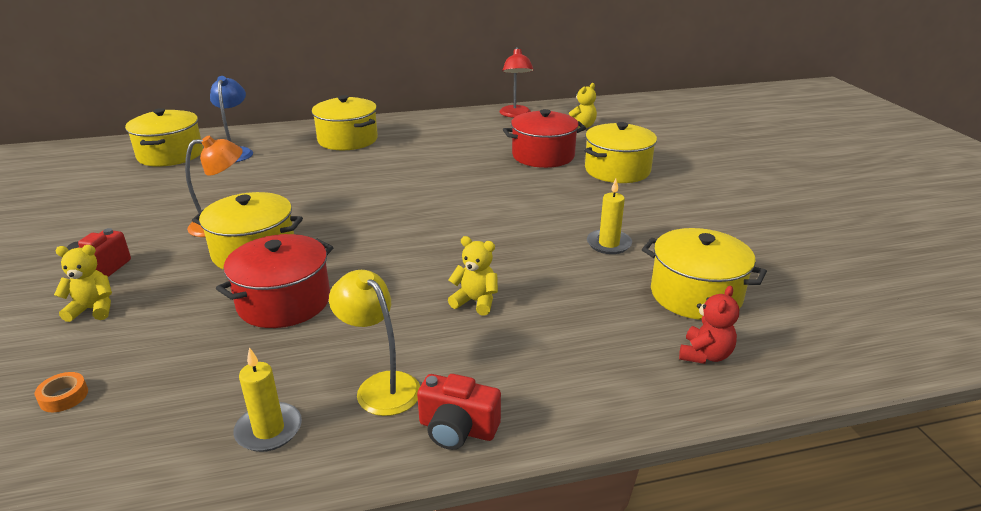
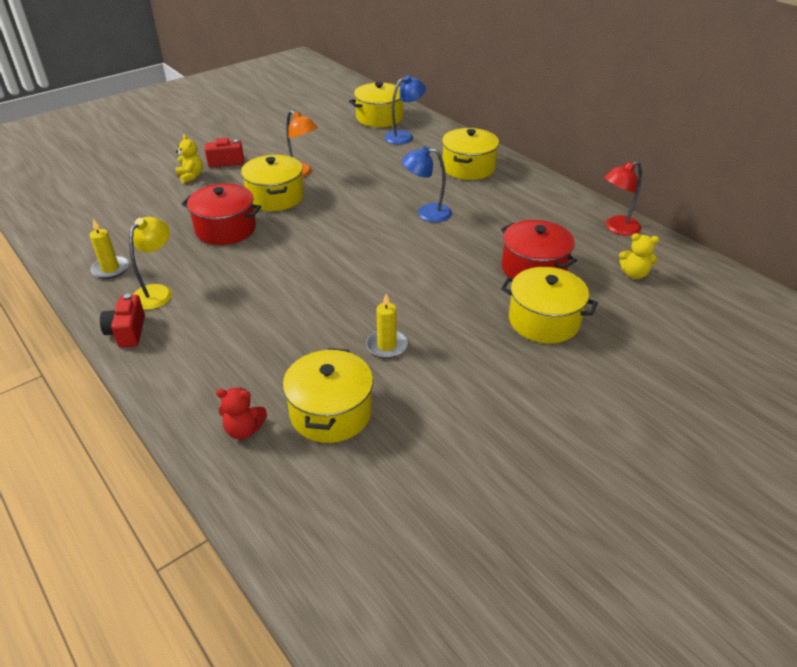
camera: 65 degrees right, 10 degrees up
orange tape [35,372,88,412] -> none
yellow teddy bear [448,236,498,316] -> none
none -> blue lamp [402,146,452,222]

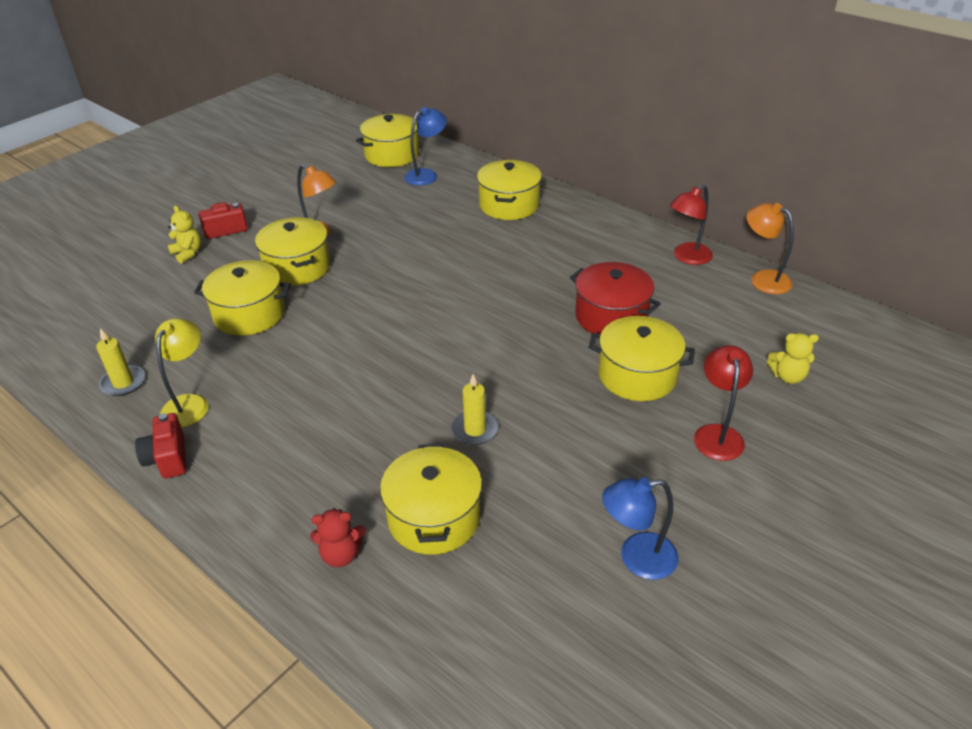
camera: 10 degrees left, 0 degrees up
red pot [182,184,261,245] -> yellow pot [194,260,291,336]
blue lamp [402,146,452,222] -> blue lamp moved to [602,477,679,580]
yellow teddy bear [619,233,659,279] -> yellow teddy bear moved to [767,333,819,384]
none -> red lamp [694,345,753,461]
none -> orange lamp [746,203,794,294]

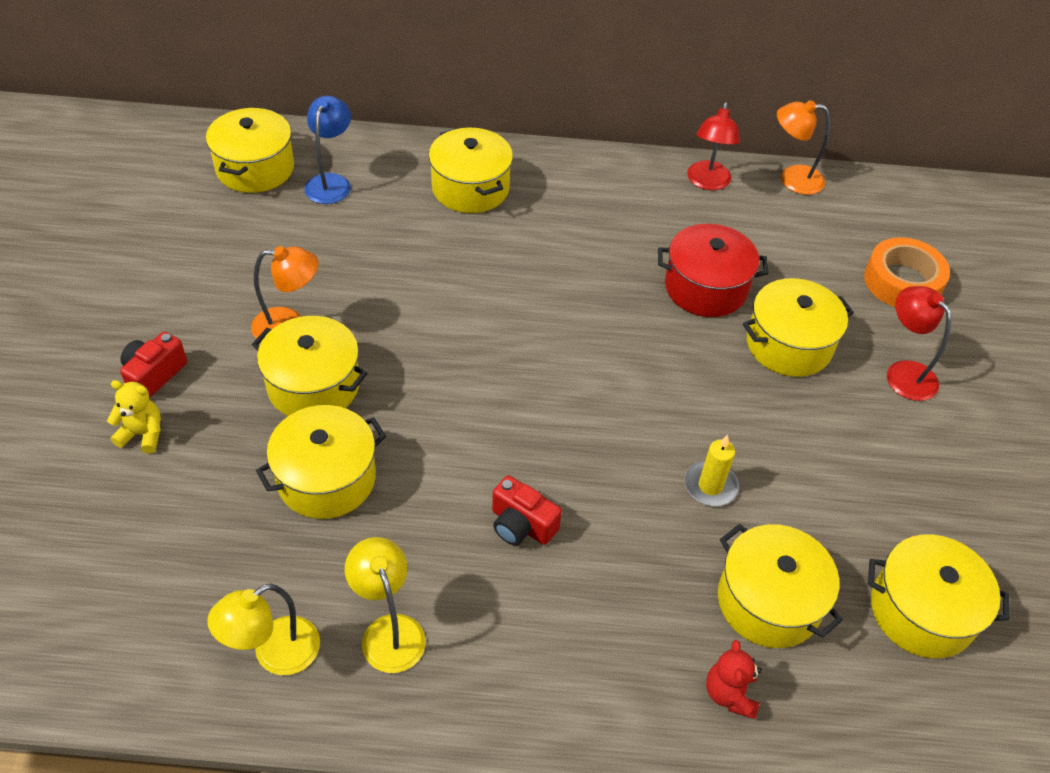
camera: 40 degrees left, 10 degrees up
yellow candle [96,328,145,396] -> yellow lamp [207,583,320,675]
red camera [135,413,186,479] -> red camera moved to [492,475,562,546]
red teddy bear [310,508,366,567] -> red teddy bear turned 135 degrees clockwise [706,640,762,719]
blue lamp [602,477,679,580] -> none
yellow teddy bear [767,333,819,384] -> orange tape [864,237,950,307]
none -> yellow pot [868,534,1010,658]

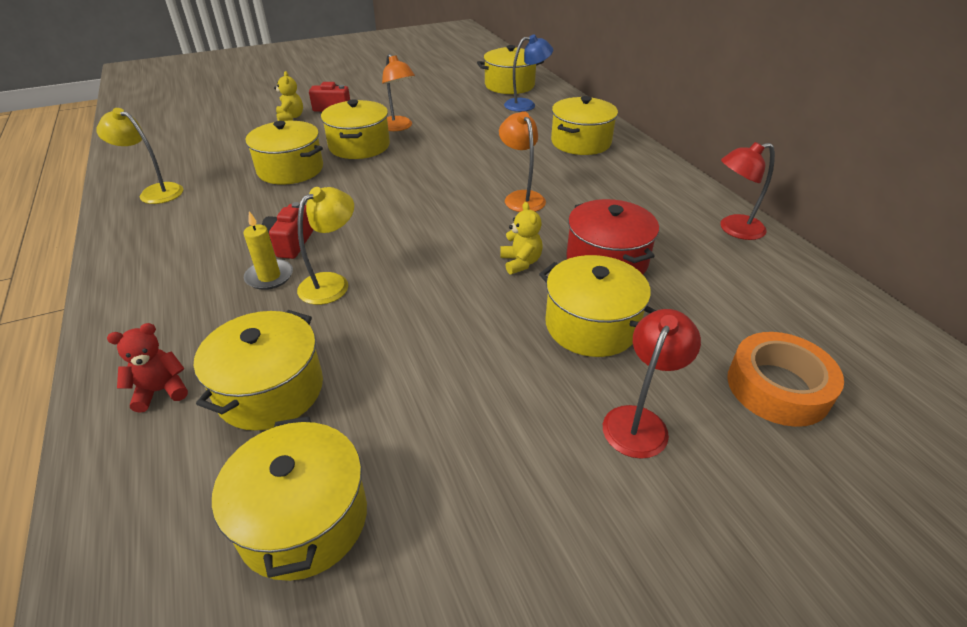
camera: 65 degrees right, 10 degrees down
yellow lamp [345,537,426,673] -> yellow lamp moved to [297,187,354,305]
yellow candle [684,435,739,506] -> yellow candle moved to [243,211,293,290]
orange lamp [777,100,830,195] -> orange lamp moved to [499,111,546,212]
none -> yellow teddy bear [500,202,543,274]

